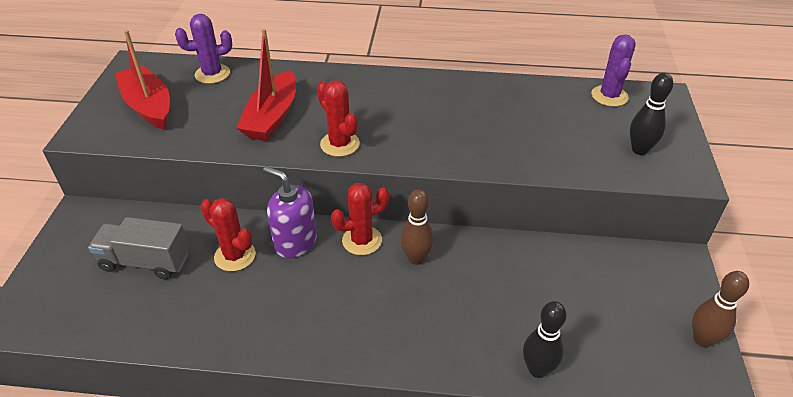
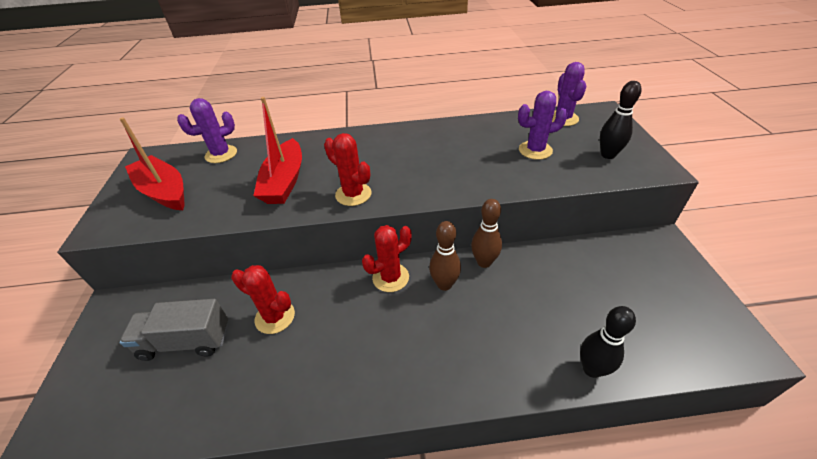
camera: 10 degrees left, 0 degrees up
purple soap dispenser [263,166,317,258] -> none
brown bowling pin [692,271,749,348] -> brown bowling pin moved to [471,199,502,268]
none -> purple cactus [518,91,568,160]

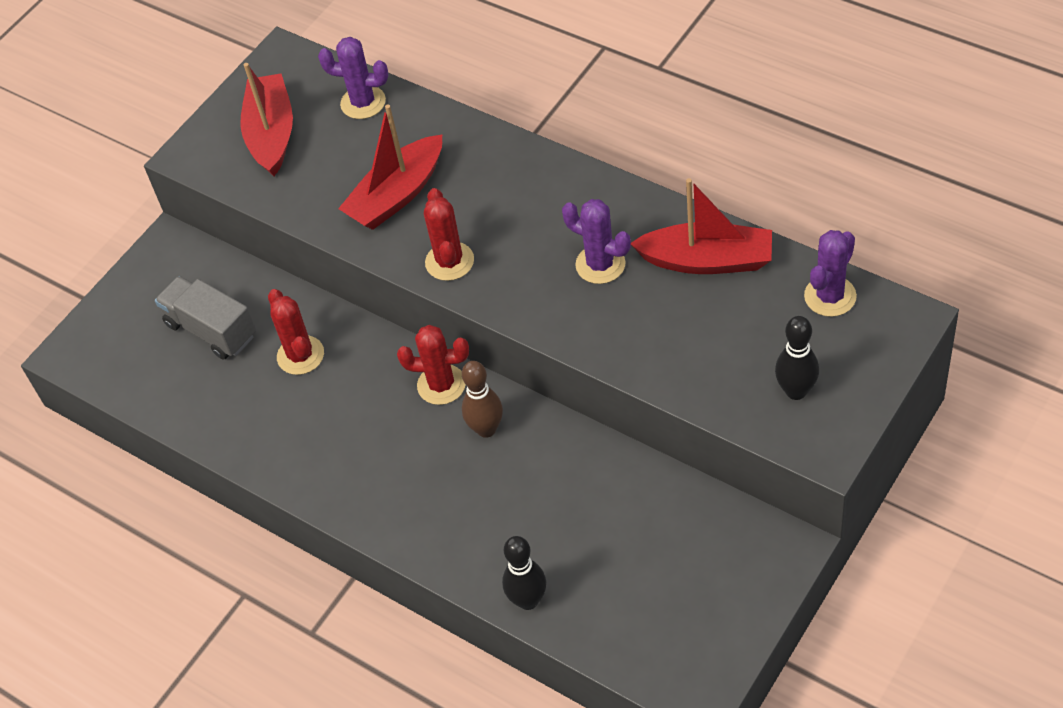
camera: 45 degrees right, 10 degrees up
brown bowling pin [471,199,502,268] -> none
purple cactus [518,91,568,160] -> purple cactus moved to [562,199,631,284]
none -> red boat [631,178,772,274]

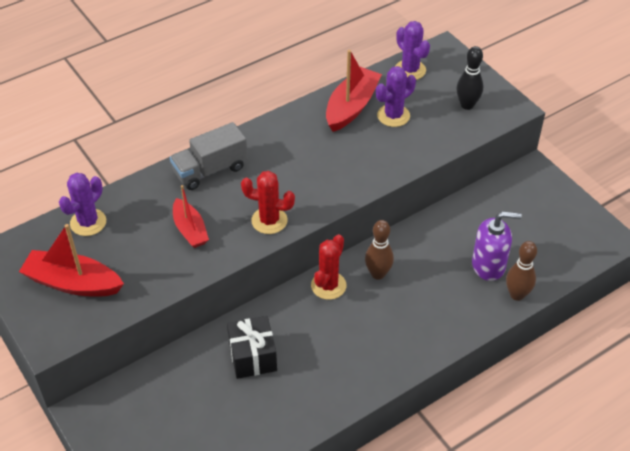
camera: 75 degrees left, 5 degrees down
grey truck [155,276,256,359] -> grey truck moved to [170,122,248,190]
red cactus [268,289,324,375] -> black gift [227,316,277,379]
red boat [338,104,442,230] -> red boat [173,185,209,248], size x0.65
black bowling pin [502,536,546,610] -> brown bowling pin [506,241,537,301]
purple cactus [562,199,631,284] -> purple cactus moved to [376,66,416,127]
none -> purple soap dispenser [472,211,522,281]

